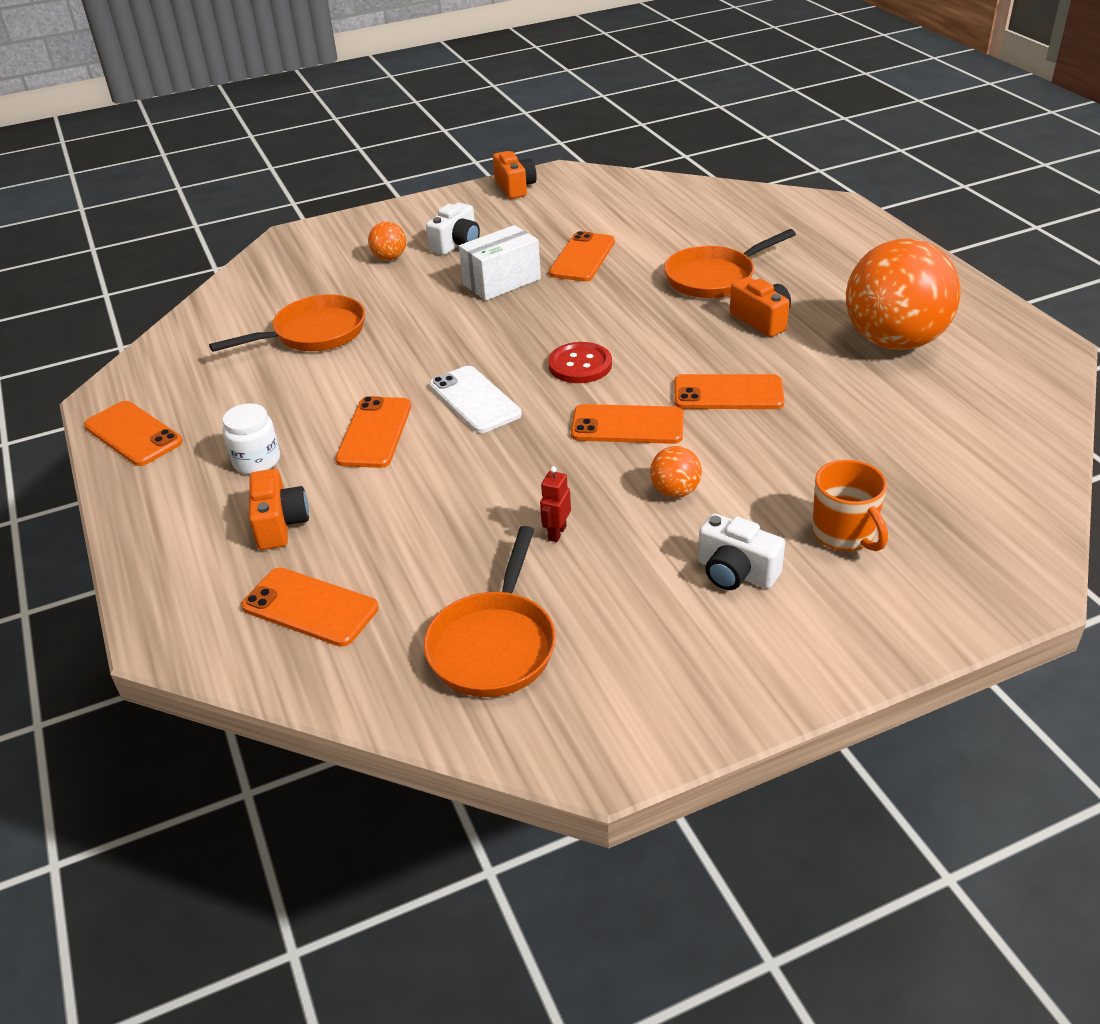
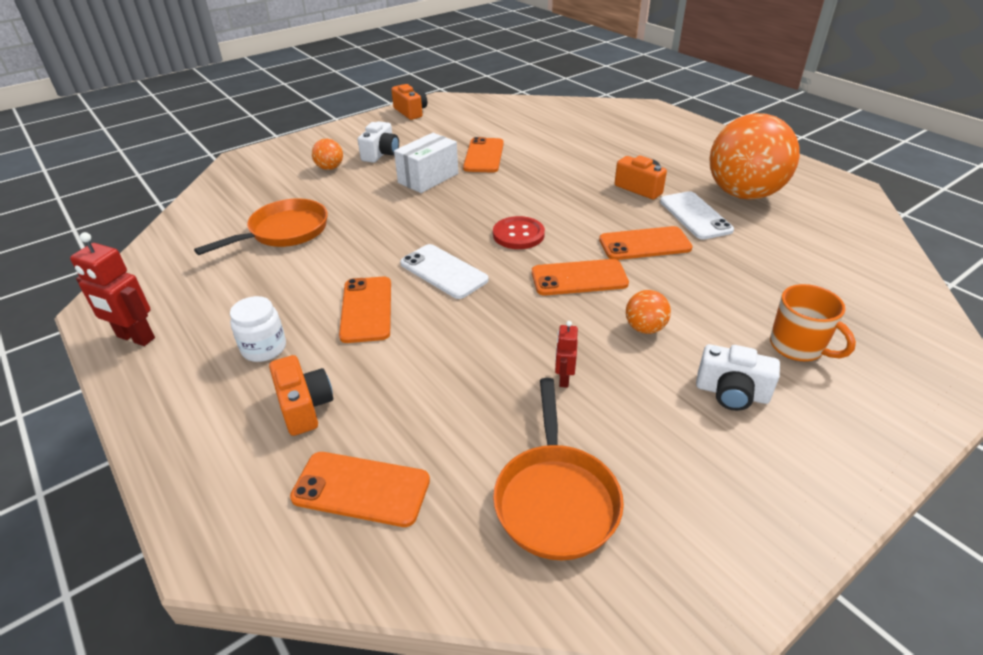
camera: 15 degrees left, 0 degrees up
orange phone [84,401,183,466] -> red robot [70,232,155,346]
orange pan [664,229,796,298] -> none
none -> white phone [660,191,734,239]

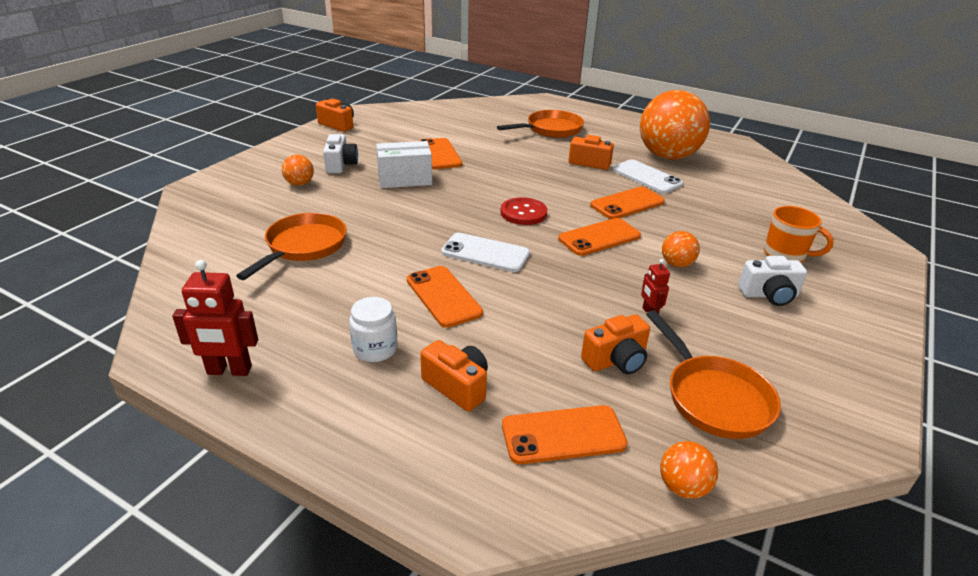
camera: 25 degrees left, 5 degrees down
white box [394,133,458,193] -> white box turned 60 degrees clockwise [376,141,432,188]
none -> orange pan [497,110,584,138]
none -> orange camera [581,314,650,374]
none -> orange ball [660,441,718,499]

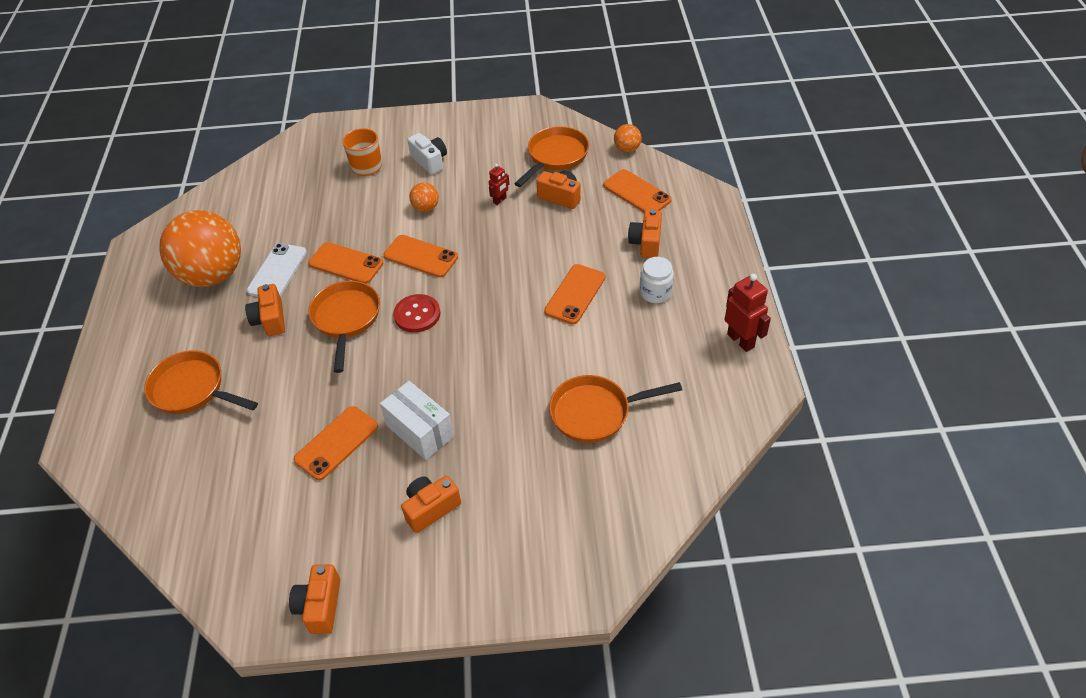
camera: 120 degrees left, 15 degrees up
orange ball [282,155,314,186] -> none
white camera [323,134,358,173] -> orange camera [401,476,461,533]
white phone [441,233,530,272] -> none
none -> orange pan [309,281,380,373]

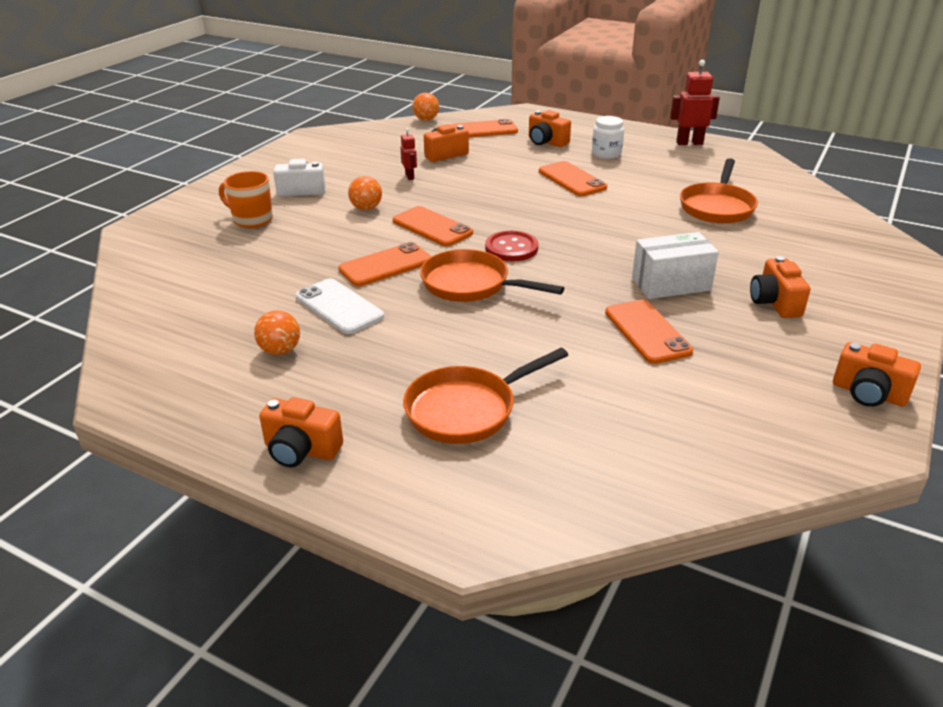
camera: 60 degrees left, 15 degrees down
orange ball [159,210,241,287] -> orange ball [254,310,300,355], size x0.41
orange camera [245,284,285,336] -> orange camera moved to [259,397,343,467]
orange phone [384,235,458,277] -> orange phone turned 75 degrees clockwise [393,206,473,246]
orange pan [514,126,589,187] -> none

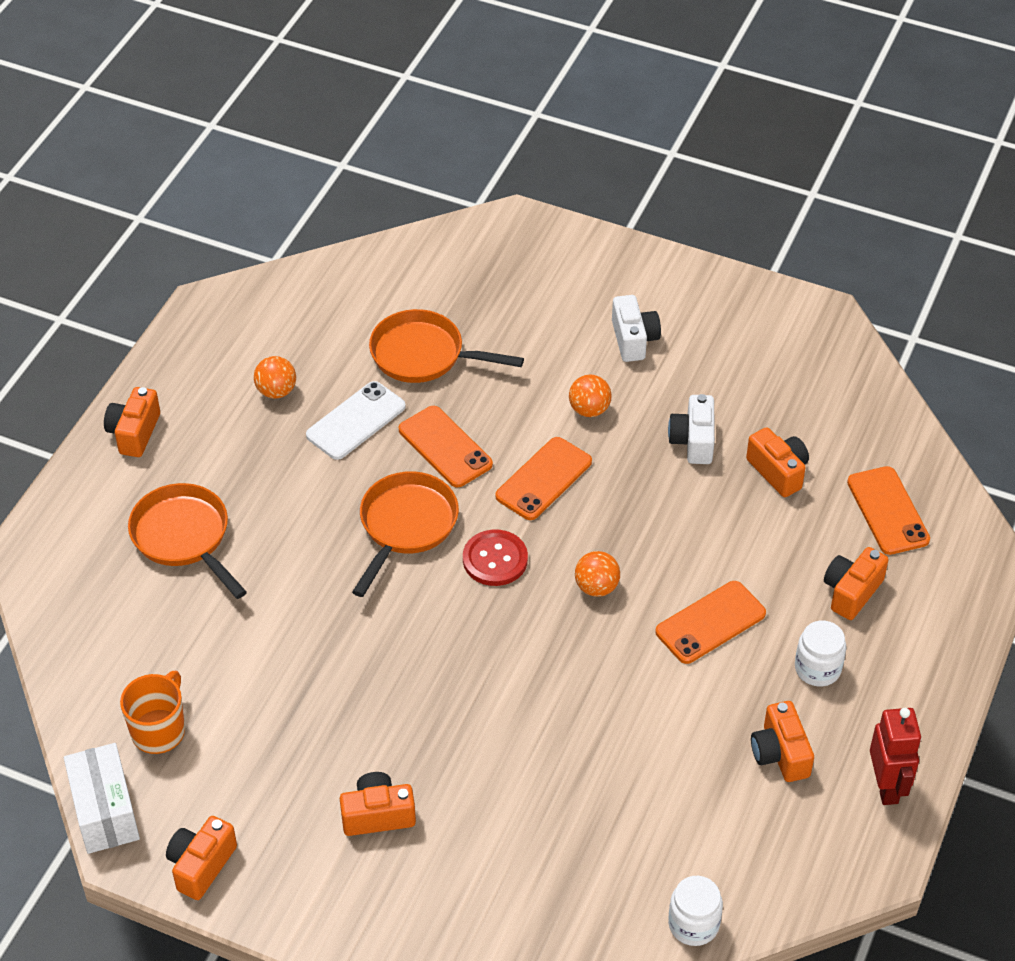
camera: 85 degrees right, 15 degrees up
orange mug [219,171,273,228] -> orange mug moved to [120,671,185,754]
red robot [400,128,417,180] -> white camera [668,394,715,464]
orange ball [412,93,439,121] -> orange ball moved to [575,551,620,597]
orange phone [605,300,693,364] -> none
white box [632,232,719,299] -> white box moved to [64,743,140,854]
orange pan [680,158,758,224] -> orange pan moved to [369,309,524,383]
none -> white jar [668,876,723,946]
none -> orange camera [751,701,814,782]

